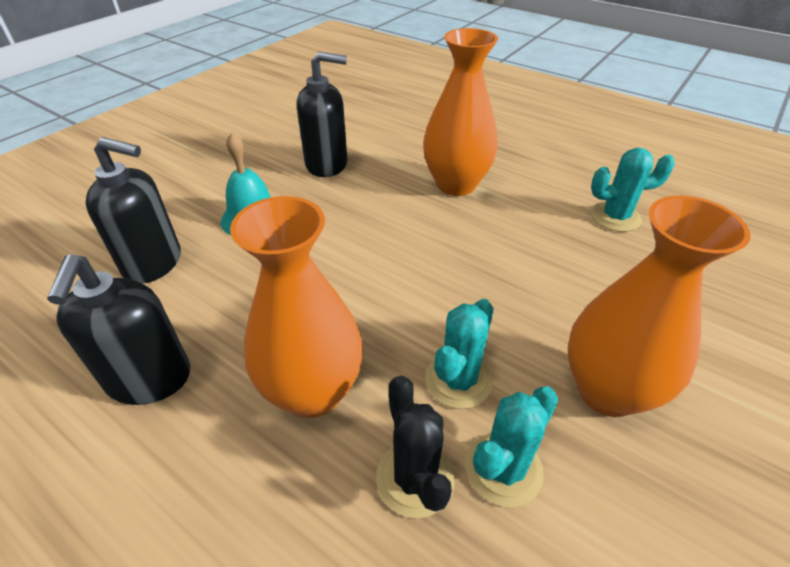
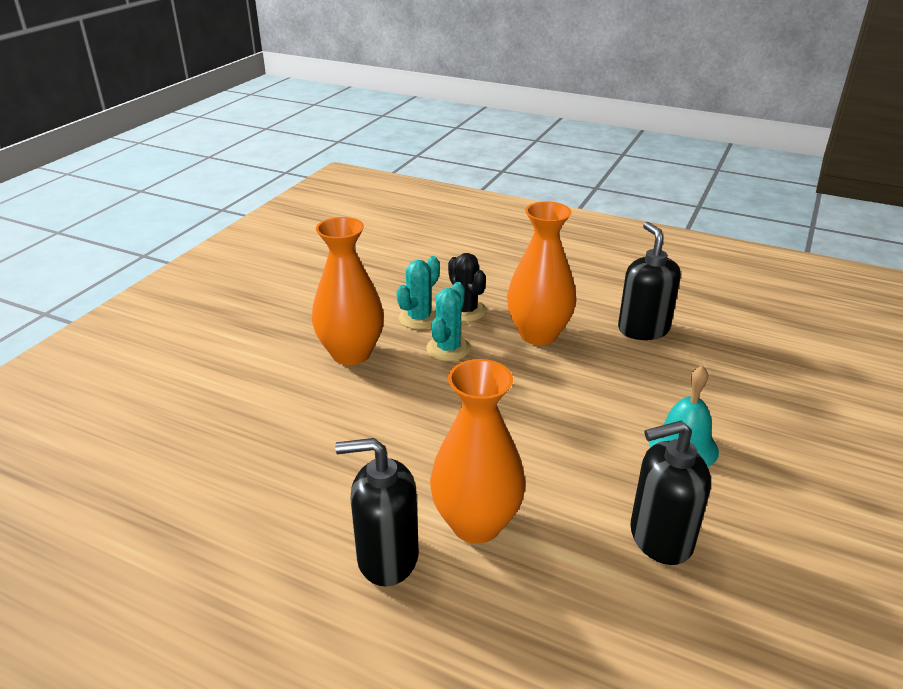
camera: 170 degrees right, 10 degrees down
black soap dispenser [85,137,181,284] -> black soap dispenser moved to [335,438,419,586]
turquoise cactus [591,148,675,232] -> none

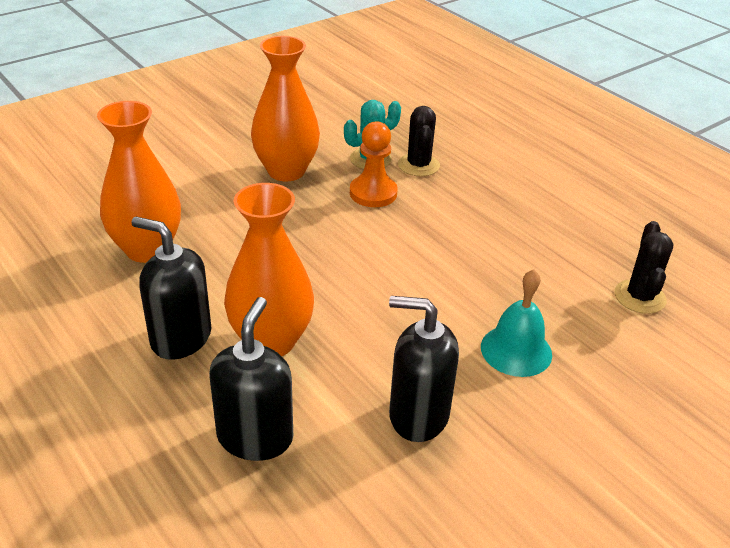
camera: 25 degrees right, 5 degrees up
turquoise cactus [426,282,471,361] -> orange pawn [350,121,398,207]
orange vase [507,201,576,345] -> orange vase moved to [97,101,181,263]
black soap dispenser [618,222,681,340] -> black soap dispenser moved to [209,297,293,461]
none -> black cactus [615,221,673,314]

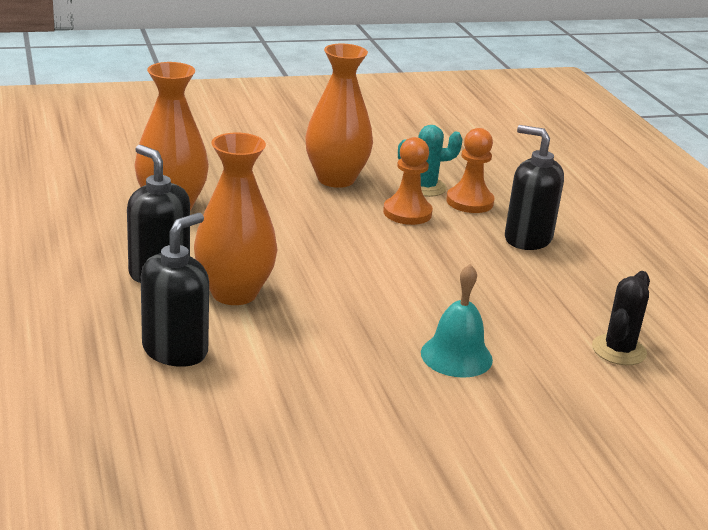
camera: 20 degrees right, 10 degrees down
black soap dispenser [389,296,459,442] -> black soap dispenser moved to [505,125,564,250]
black cactus [398,106,440,177] -> orange pawn [446,128,495,213]

